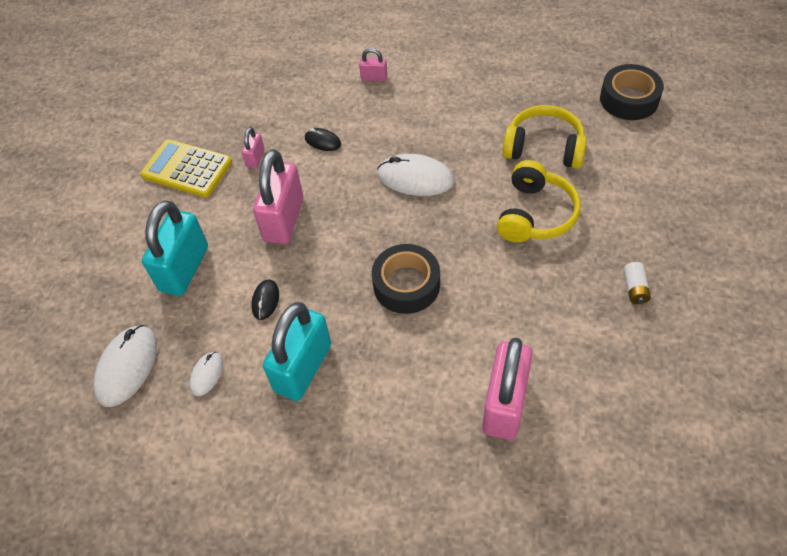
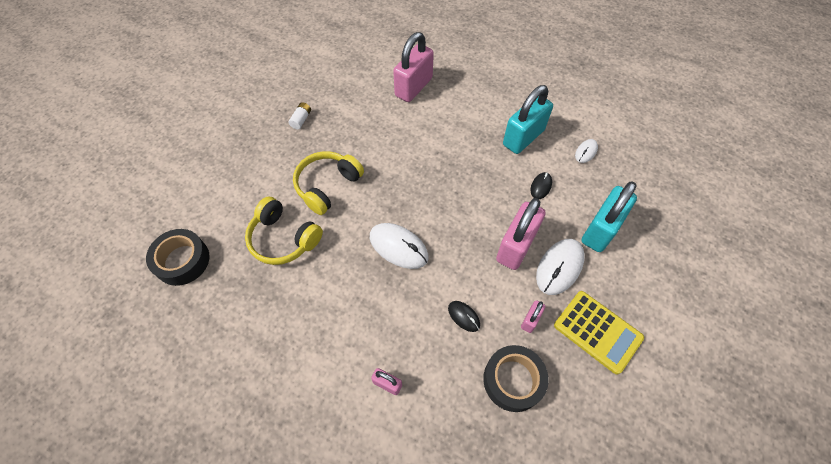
camera: 165 degrees left, 5 degrees up
white mouse [93,325,157,407] -> white mouse moved to [536,239,585,295]
black tape [372,244,440,314] -> black tape moved to [483,345,549,412]

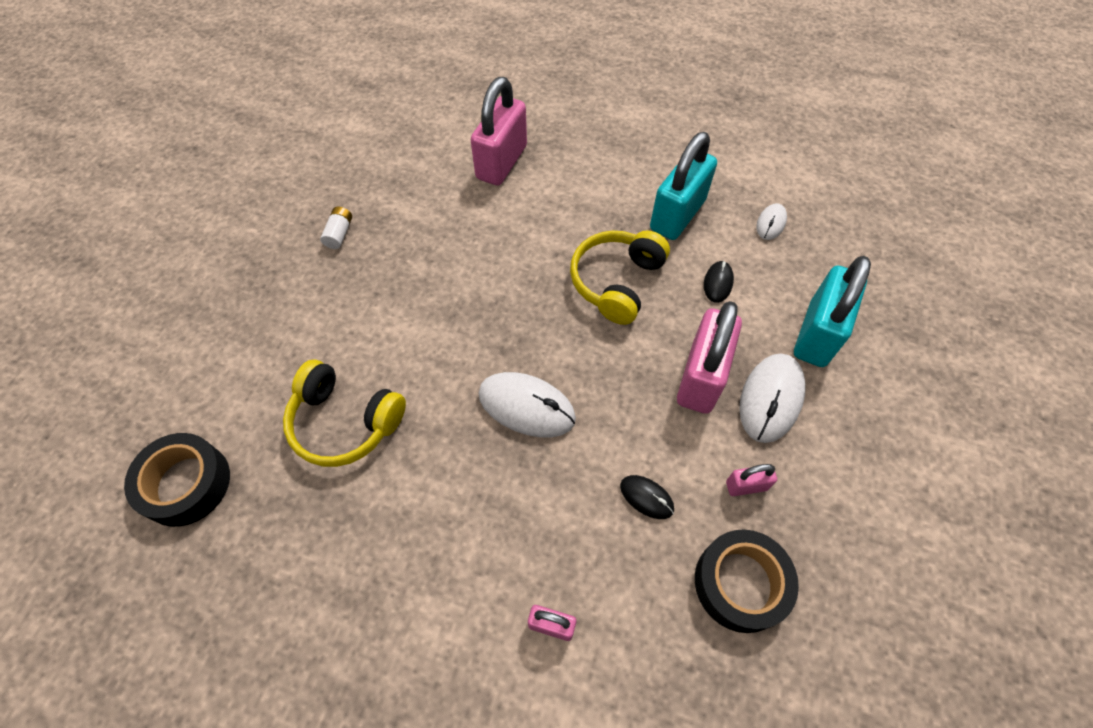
camera: 10 degrees left, 0 degrees up
yellow headphones [293,151,364,215] -> yellow headphones moved to [570,230,670,325]
pink padlock [521,300,546,333] -> pink padlock turned 60 degrees clockwise [726,464,777,496]
yellow calculator [554,291,644,375] -> none

